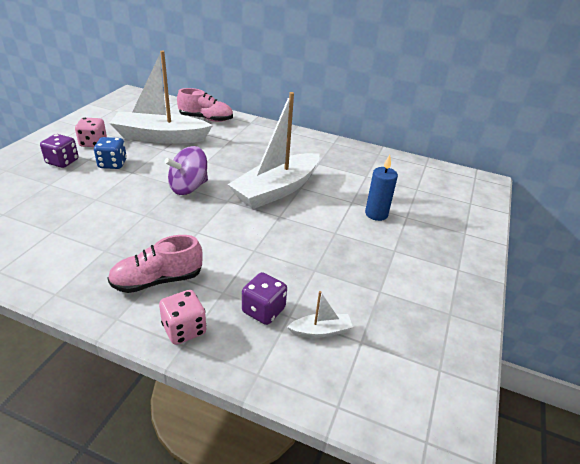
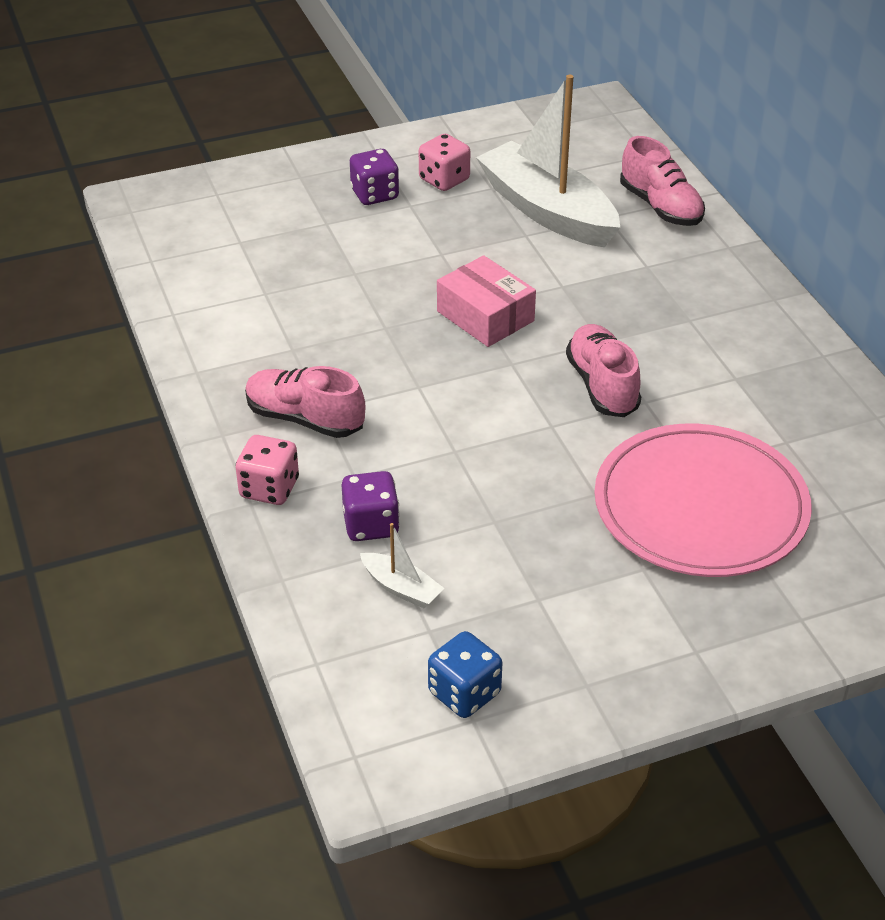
camera: 50 degrees right, 5 degrees up
blue dice [94,137,127,169] -> blue dice moved to [428,631,502,718]
purple spinning top [164,146,208,195] -> pink box [437,255,536,347]
white boat [228,92,319,209] -> pink shoe [566,324,641,417]
blue candle [365,155,398,221] -> pink plate [594,424,812,577]

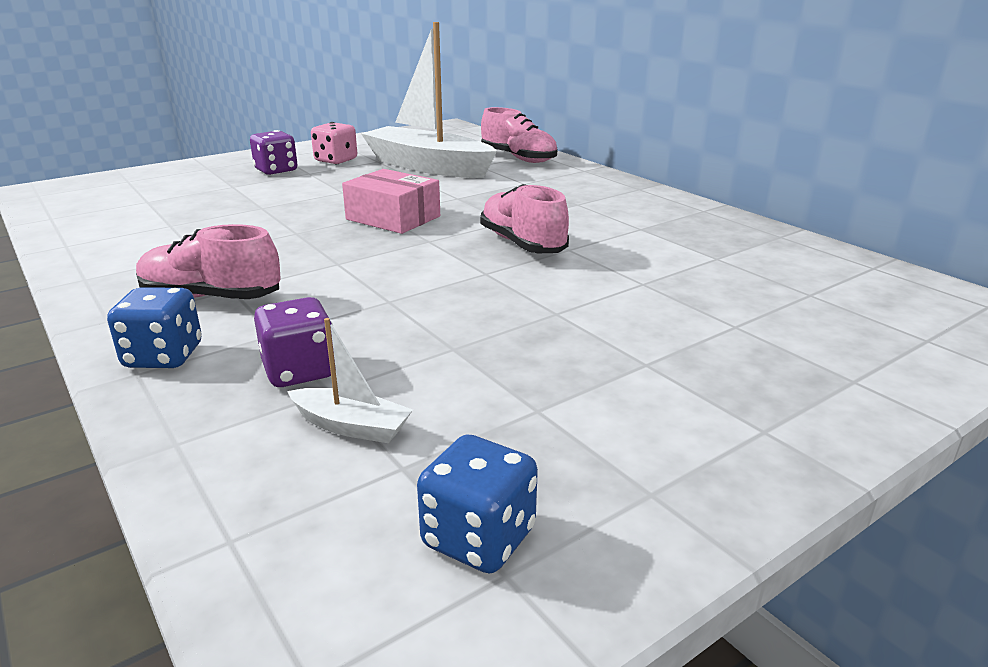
camera: 15 degrees left, 15 degrees down
pink dice [236,435,299,505] -> blue dice [107,287,202,368]
pink plate [594,424,812,577] -> none

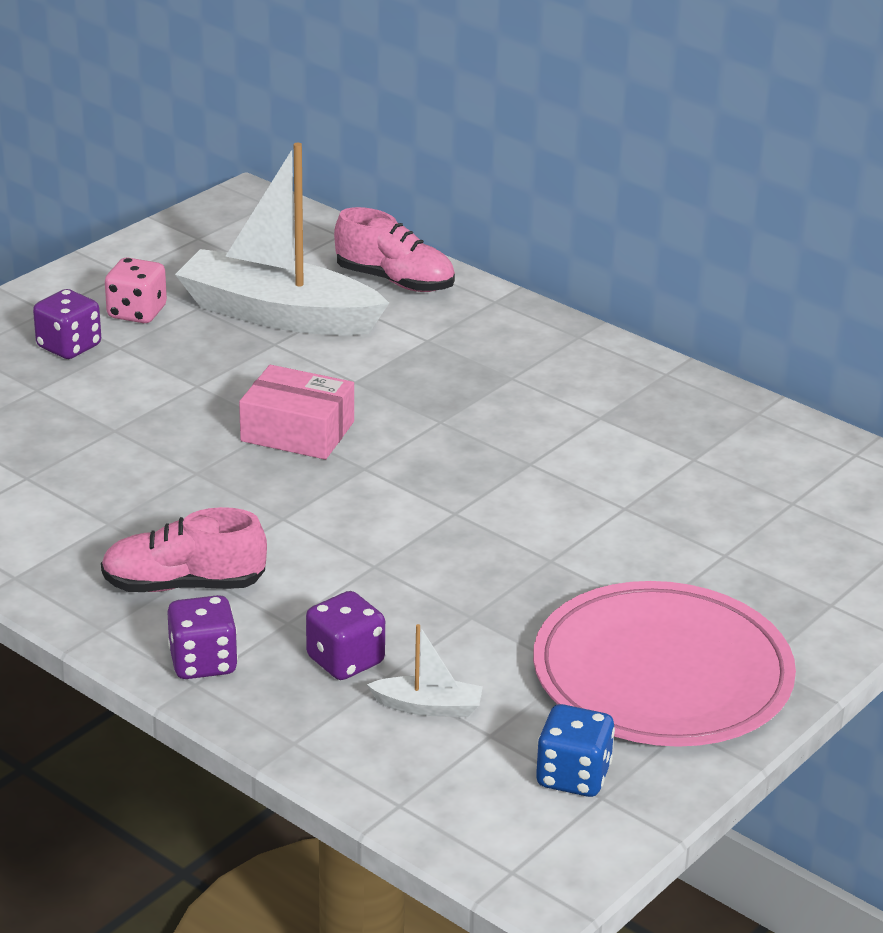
camera: 15 degrees left, 5 degrees up
blue dice [107,287,202,368] -> purple dice [167,595,238,679]
pink shoe [480,184,569,253] -> none
none -> pink plate [533,581,796,747]

